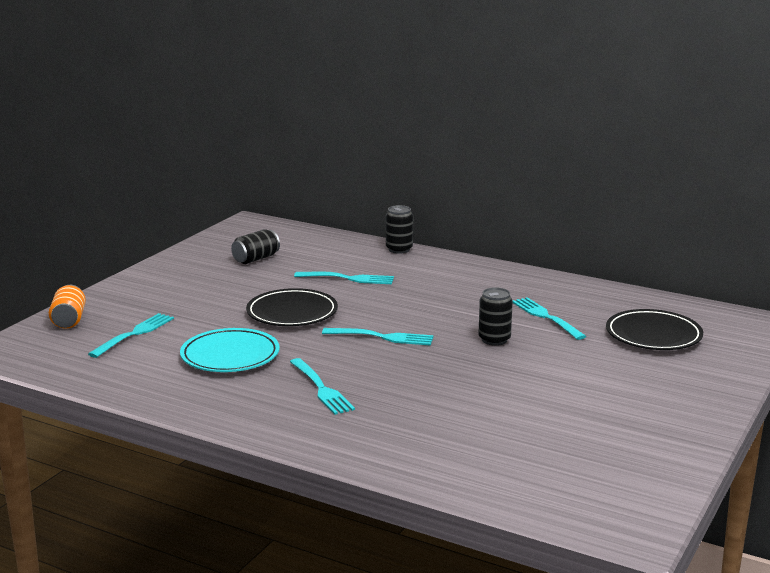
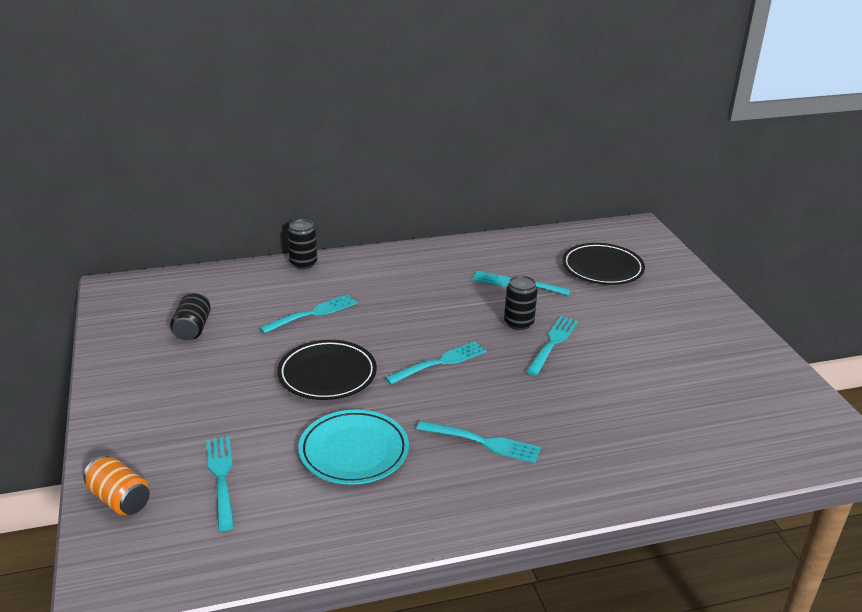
camera: 45 degrees left, 10 degrees up
none -> turquoise fork [526,316,578,375]

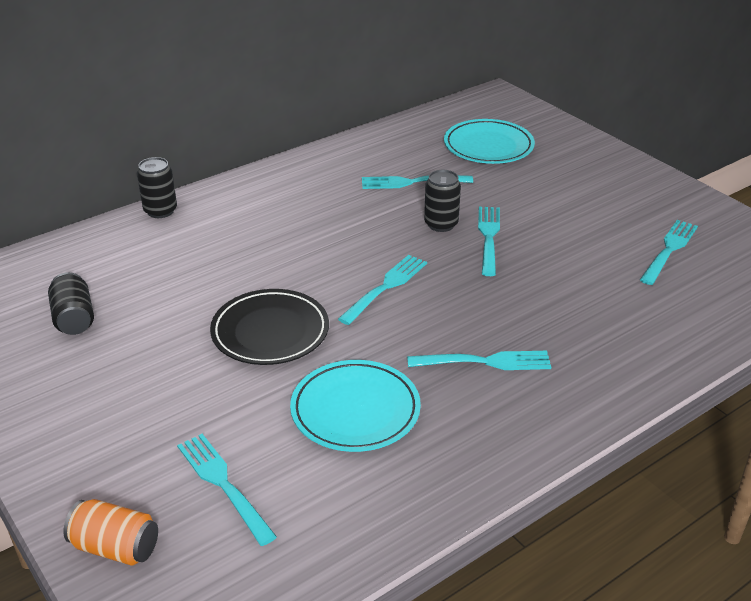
camera: 20 degrees left, 5 degrees up
turquoise fork [259,294,357,334] -> turquoise fork moved to [640,220,698,285]
black plate [562,243,645,285] -> turquoise plate [444,119,535,164]

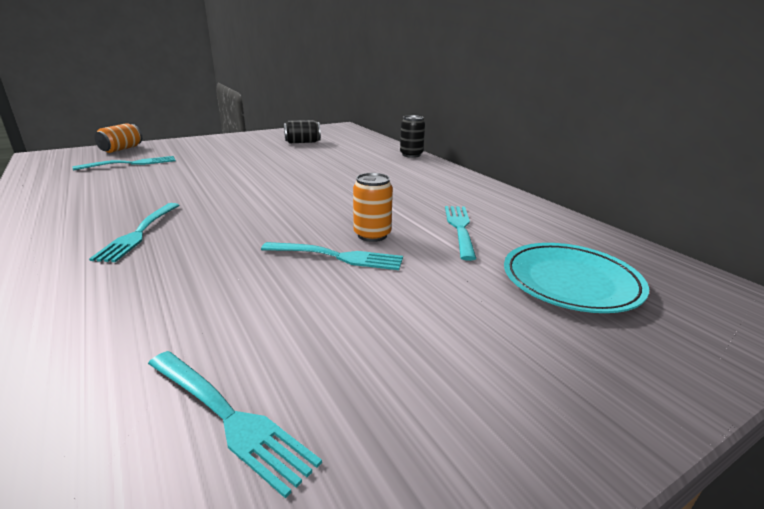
camera: 95 degrees right, 10 degrees down
black plate [210,289,329,365] -> none
turquoise plate [290,360,421,452] -> none
turquoise fork [338,255,427,325] -> none
black can [424,170,461,232] -> orange can [353,173,393,242]

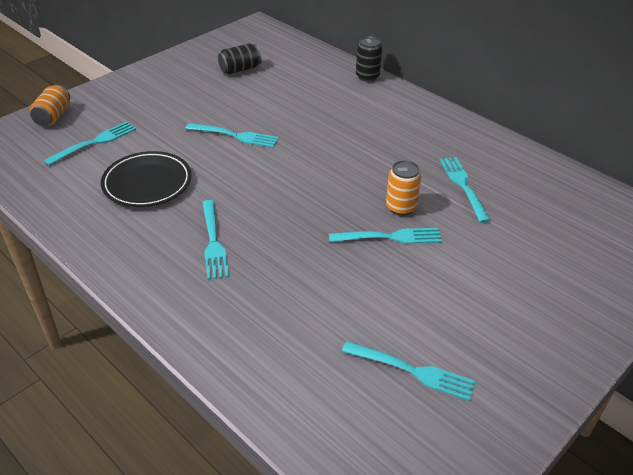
camera: 15 degrees left, 15 degrees up
turquoise plate [504,243,649,313] -> none
none -> black plate [101,151,192,207]
none -> turquoise fork [185,123,279,148]

